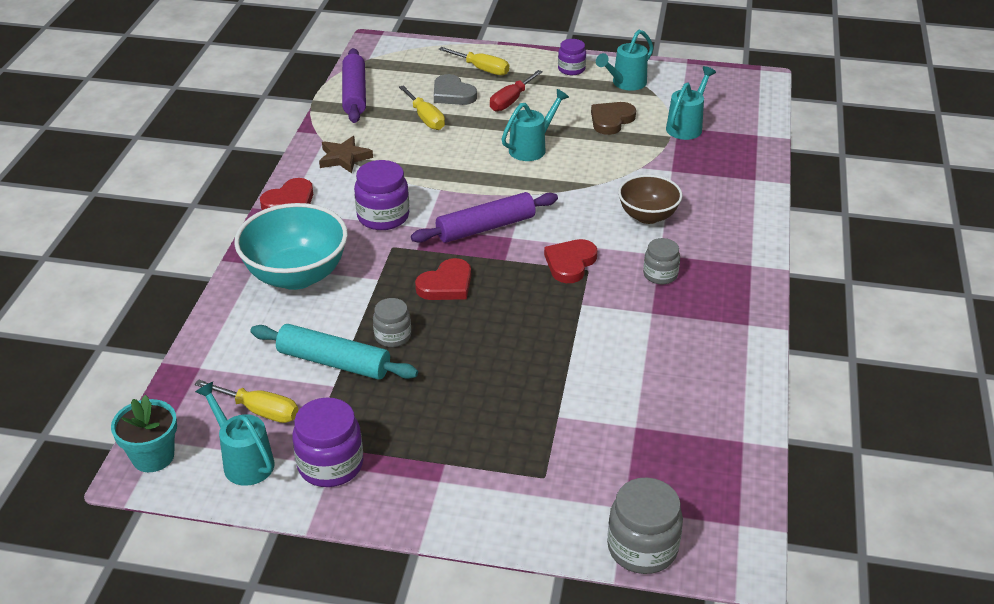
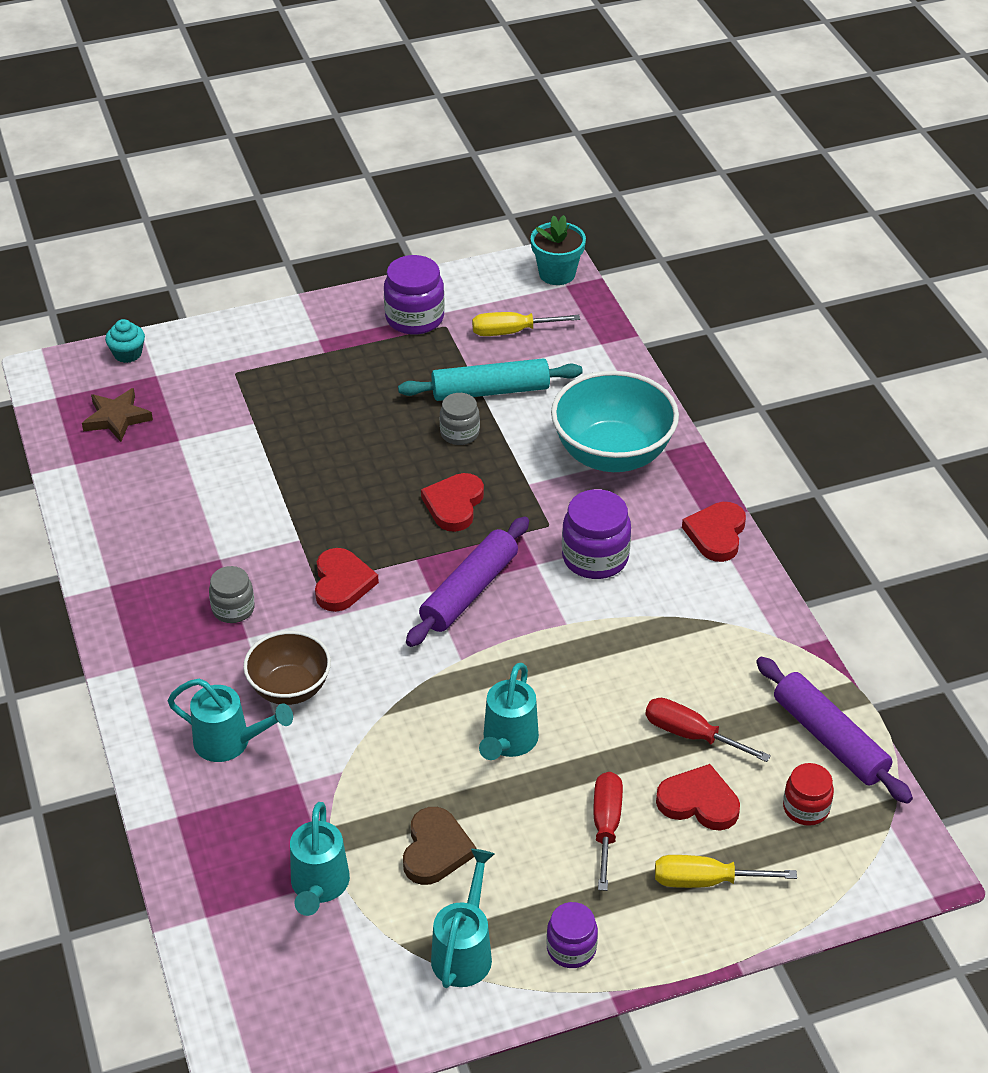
camera: 150 degrees right, 5 degrees up
turquoise watering can [195,382,274,486] -> turquoise watering can moved to [167,678,293,762]
brown star [319,136,373,173] -> brown star moved to [82,388,153,442]
yellow screwdriver [399,85,445,130] -> red screwdriver [645,698,771,762]
grey heart [434,74,477,105] -> red heart [656,764,740,831]
grey jar [607,478,683,574] -> turquoise cupcake [105,319,145,363]
none -> red jar [783,763,834,826]

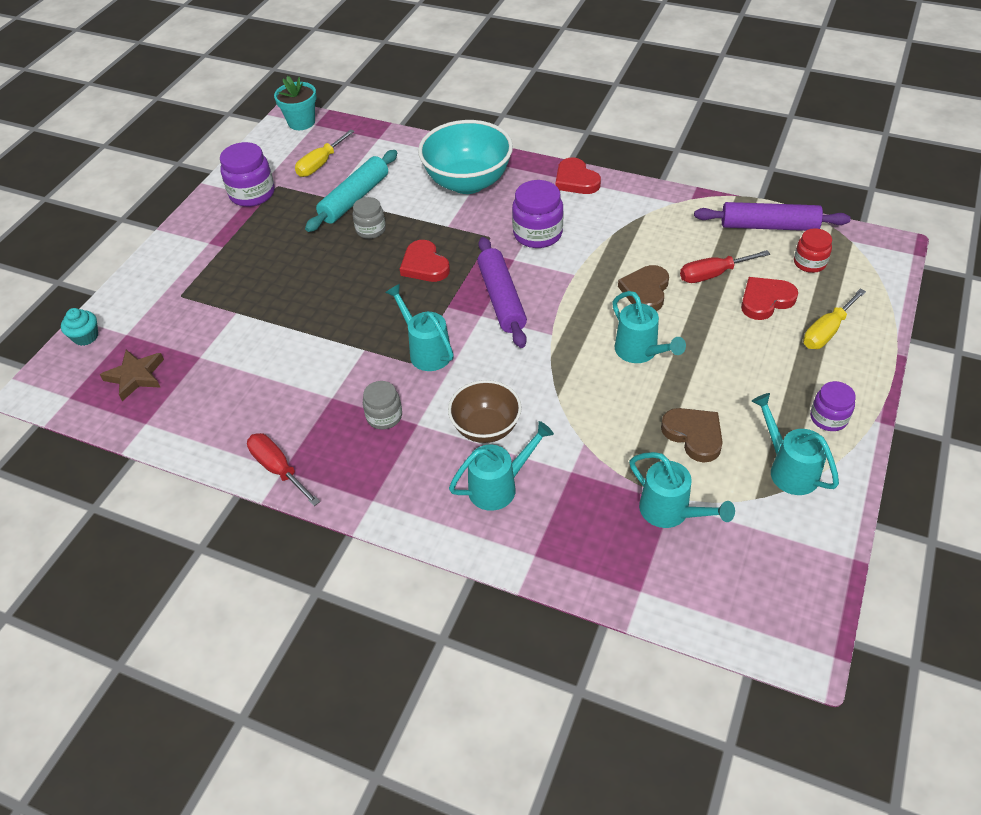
camera: 45 degrees left, 5 degrees up
red heart [315,548,379,612] -> turquoise watering can [385,284,454,371]
red screwdriver [594,772,623,891] -> red screwdriver moved to [247,433,320,506]
none -> brown heart [618,265,669,311]

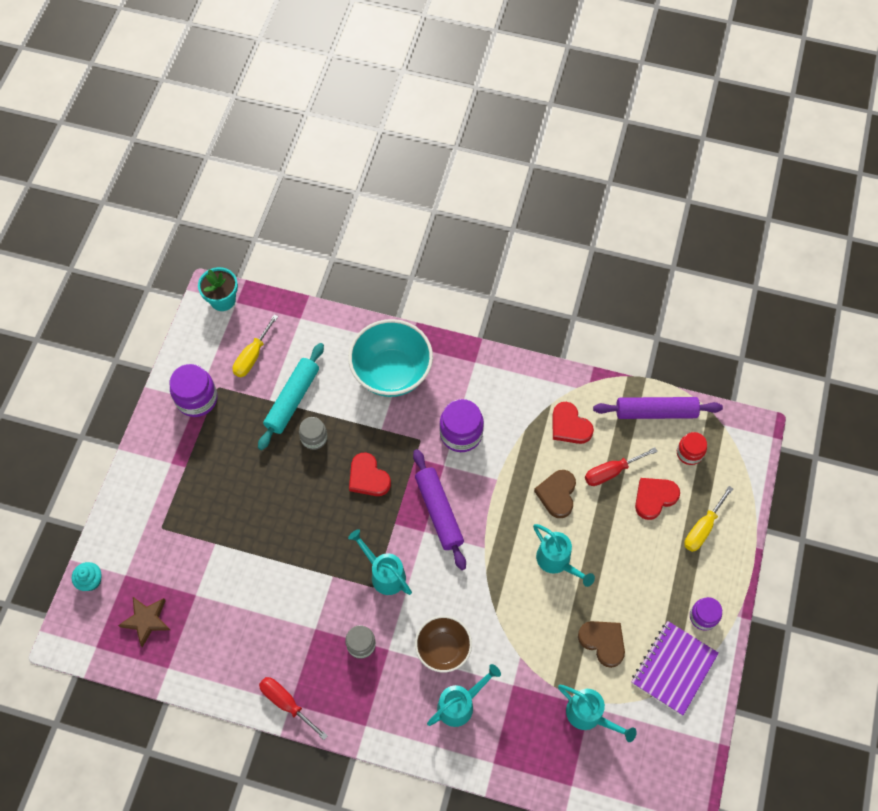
camera: 10 degrees left, 15 degrees up
red heart [556,158,601,194] -> red heart moved to [552,402,594,444]
turquoise watering can [751,393,839,495] -> purple notebook [631,621,719,715]

